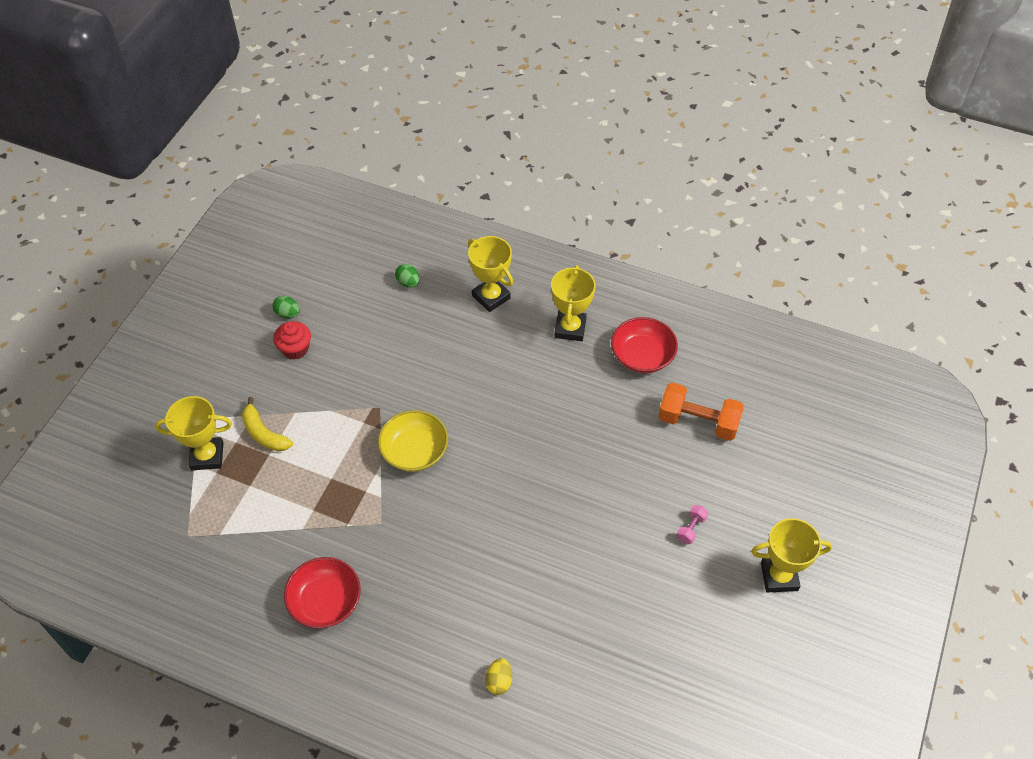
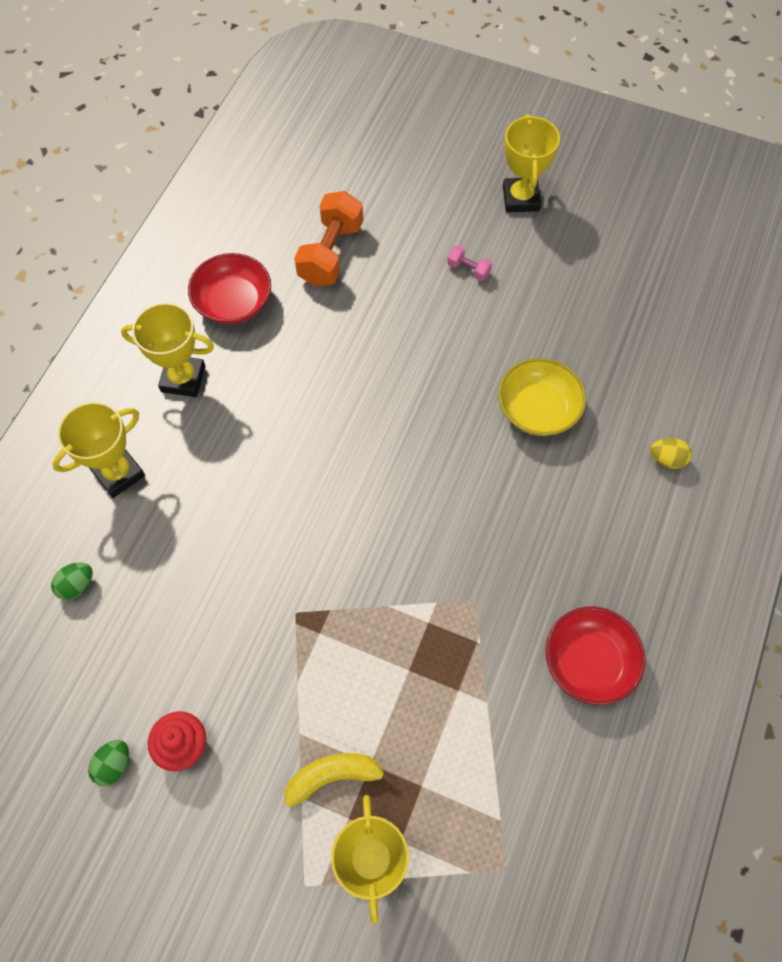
camera: 90 degrees left, 10 degrees up
yellow banana [242,397,293,452] -> yellow banana turned 150 degrees counterclockwise [284,753,395,807]
yellow bowl [378,410,448,472] -> yellow bowl moved to [498,358,586,436]

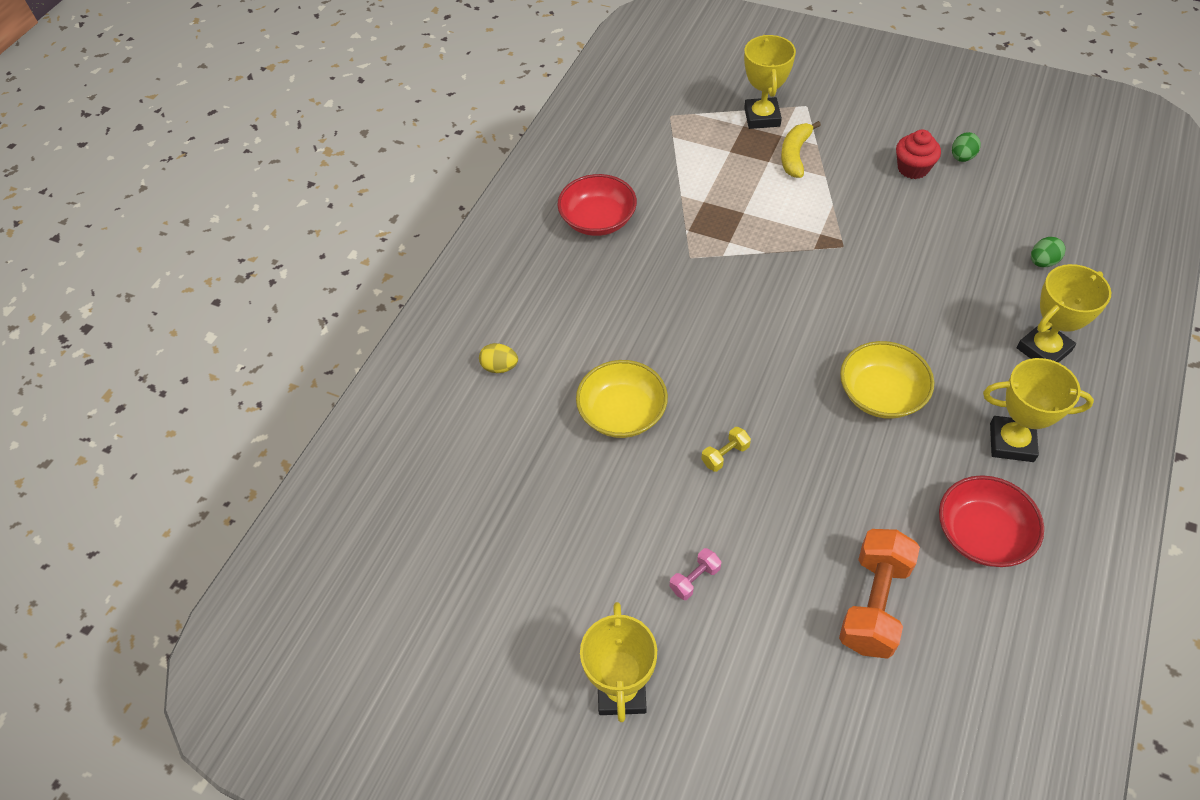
camera: 175 degrees left, 10 degrees down
yellow banana [284,753,395,807] -> yellow banana turned 120 degrees clockwise [781,121,821,178]
pink dumbbell [447,245,492,281] -> pink dumbbell turned 75 degrees counterclockwise [670,548,721,600]
none -> yellow dumbbell [701,427,751,472]
none -> yellow bowl [840,341,934,419]

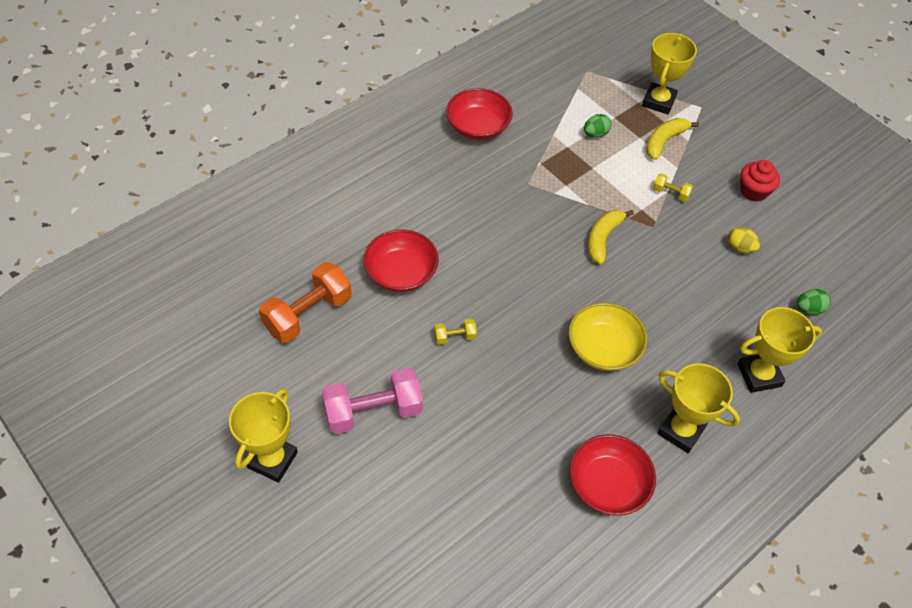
camera: 20 degrees right, 0 degrees up
yellow egg [479,343,518,373] -> yellow egg moved to [728,227,760,253]
yellow bowl [576,360,668,438] -> red bowl [363,229,439,292]
pink dumbbell [670,548,721,600] -> pink dumbbell [322,368,423,434], size x2.17
orange dumbbell [839,529,920,659] -> orange dumbbell moved to [259,262,352,343]
green egg [952,132,981,162] -> green egg moved to [584,114,611,138]
none -> yellow banana [588,210,634,265]
none -> yellow dumbbell [653,173,693,202]

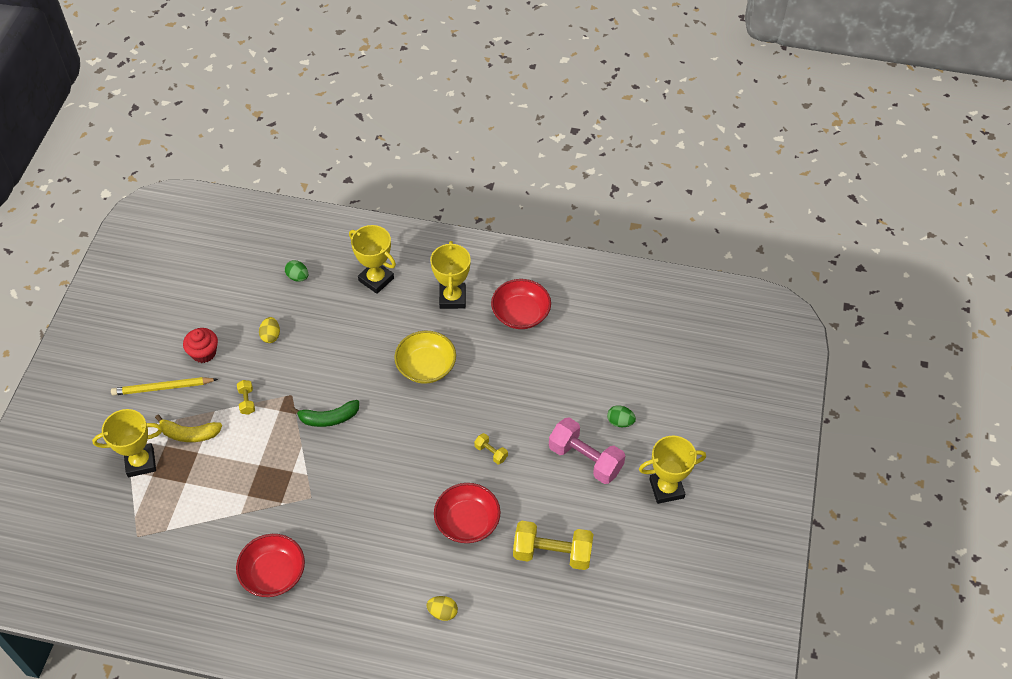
camera: 125 degrees left, 0 degrees up
orange dumbbell [259,262,352,343] -> yellow dumbbell [513,521,593,570]
green egg [584,114,611,138] -> green egg moved to [607,405,636,427]
yellow banana [588,210,634,265] -> green banana [291,400,359,427]
none -> yellow pencil [111,377,218,396]
none -> yellow egg [427,596,458,621]

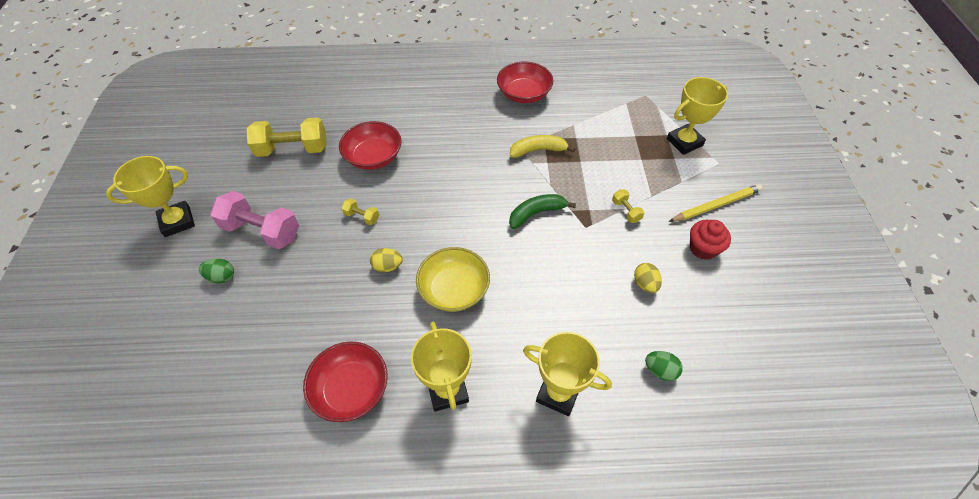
camera: 165 degrees right, 0 degrees up
yellow banana [155,415,222,442] -> yellow banana moved to [510,135,575,158]
yellow egg [427,596,458,621] -> yellow egg moved to [370,248,403,272]

